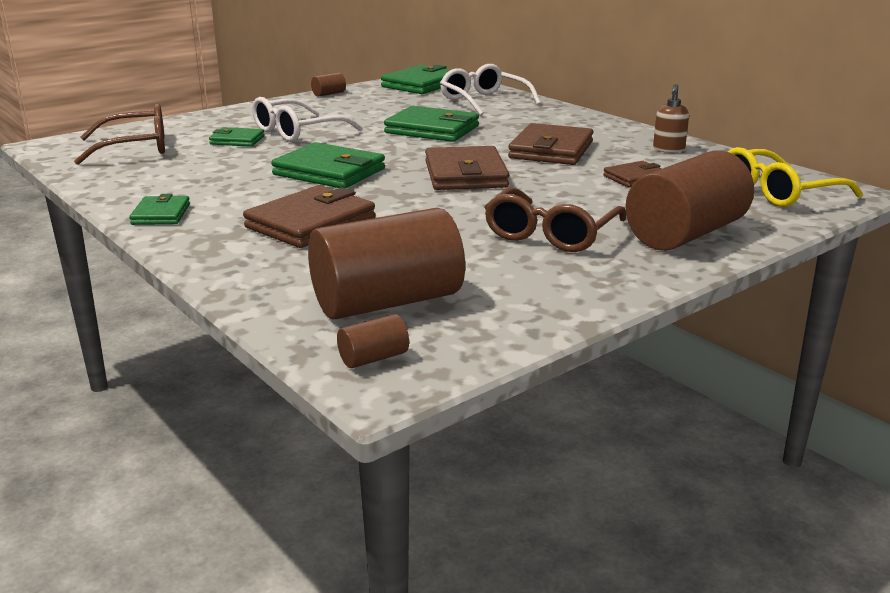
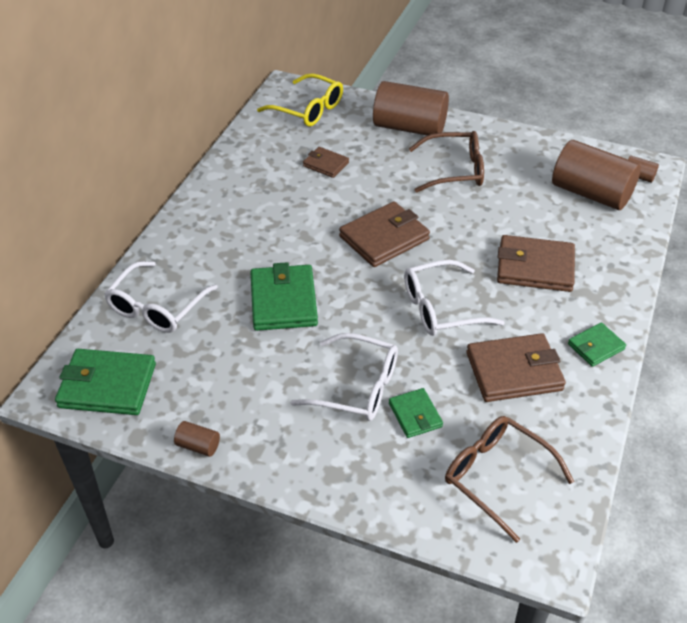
camera: 120 degrees left, 20 degrees up
green wallet [271,142,385,188] -> white glasses [404,260,505,336]
brown wallet [508,123,593,165] -> brown wallet moved to [467,333,566,402]
brown soap dispenser [653,84,689,153] -> none

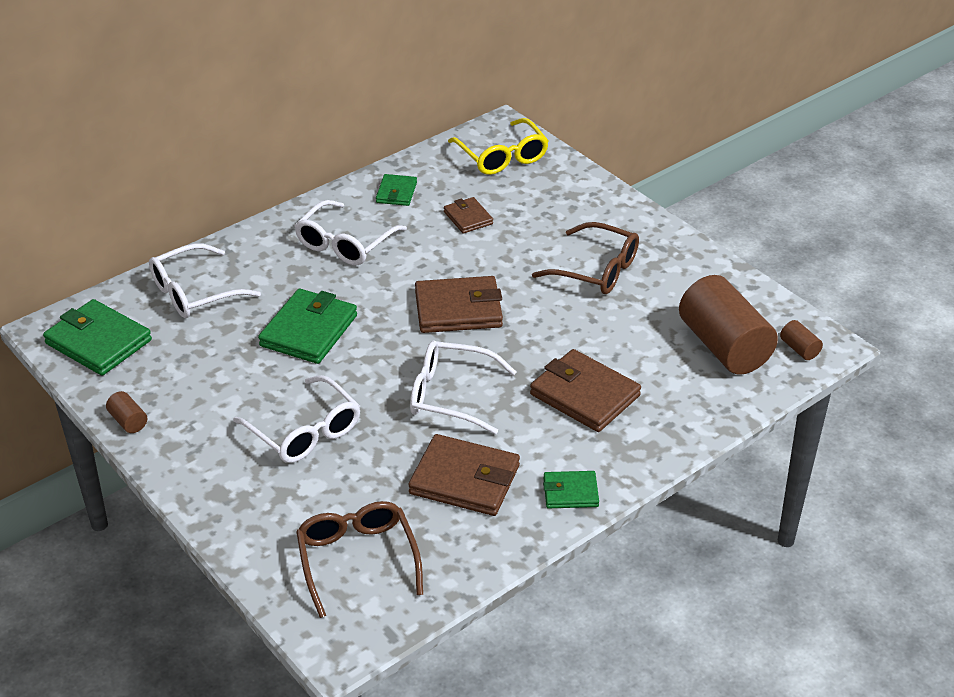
camera: 30 degrees right, 5 degrees down
brown cylinder [373,81,449,136] -> none
green wallet [389,388,443,438] -> green wallet moved to [376,174,417,206]
none -> white glasses [294,200,407,265]

